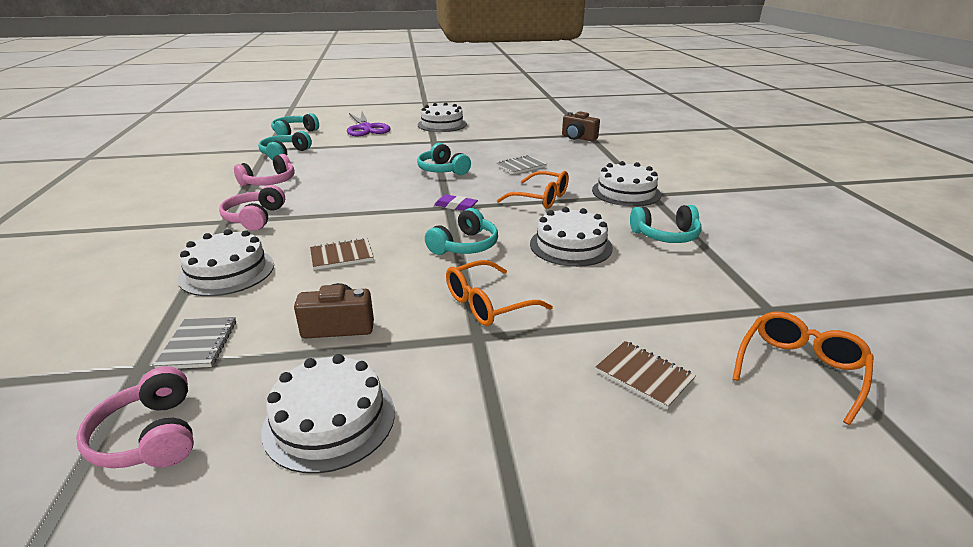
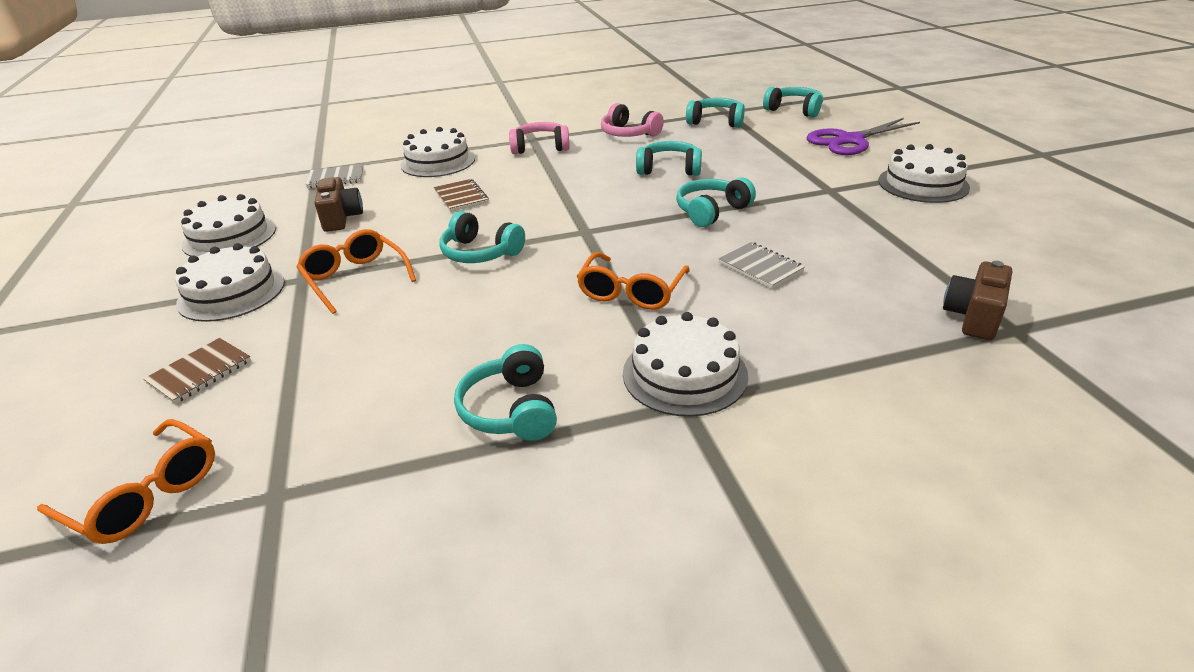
camera: 85 degrees right, 5 degrees up
pink headphones [76,366,194,468] -> none
purple eraser [434,194,478,211] -> none
white cake [530,207,613,267] -> white cake moved to [175,243,285,322]
none -> turquoise headphones [636,141,702,176]

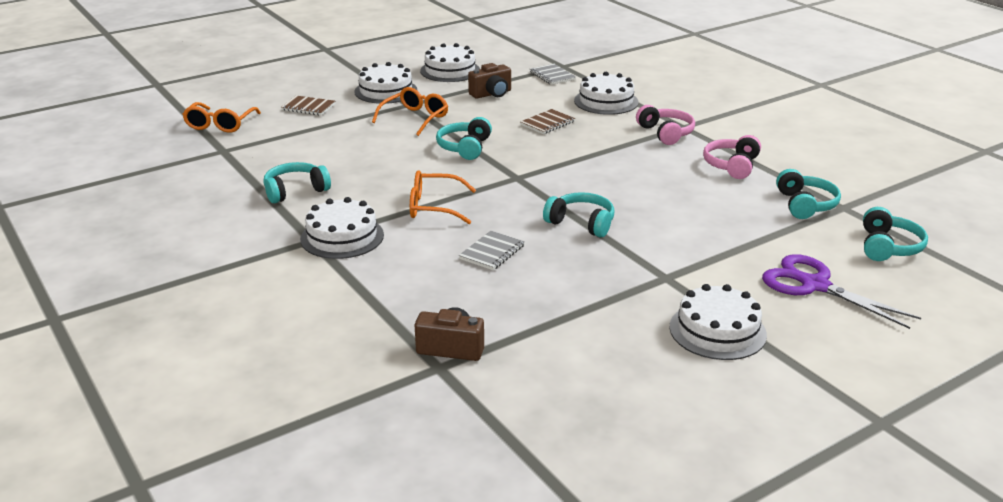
camera: 70 degrees right, 5 degrees down
turquoise headphones [636,141,702,176] -> none

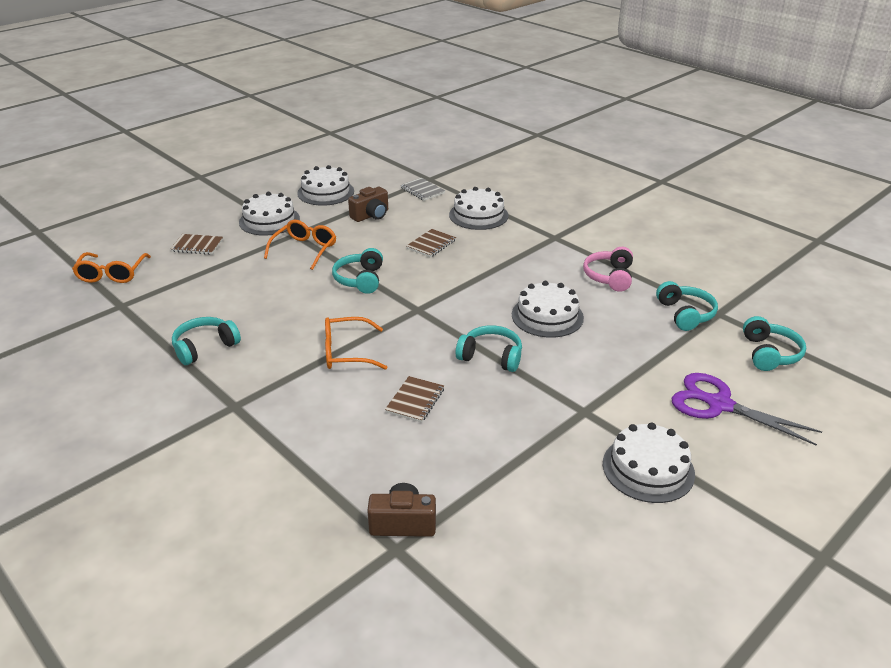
camera: 10 degrees left, 5 degrees up
white cake [300,197,384,259] -> white cake moved to [512,281,584,338]
grey notebook [459,231,525,270] -> brown notebook [385,376,444,423]
pink headphones [636,105,695,145] -> none

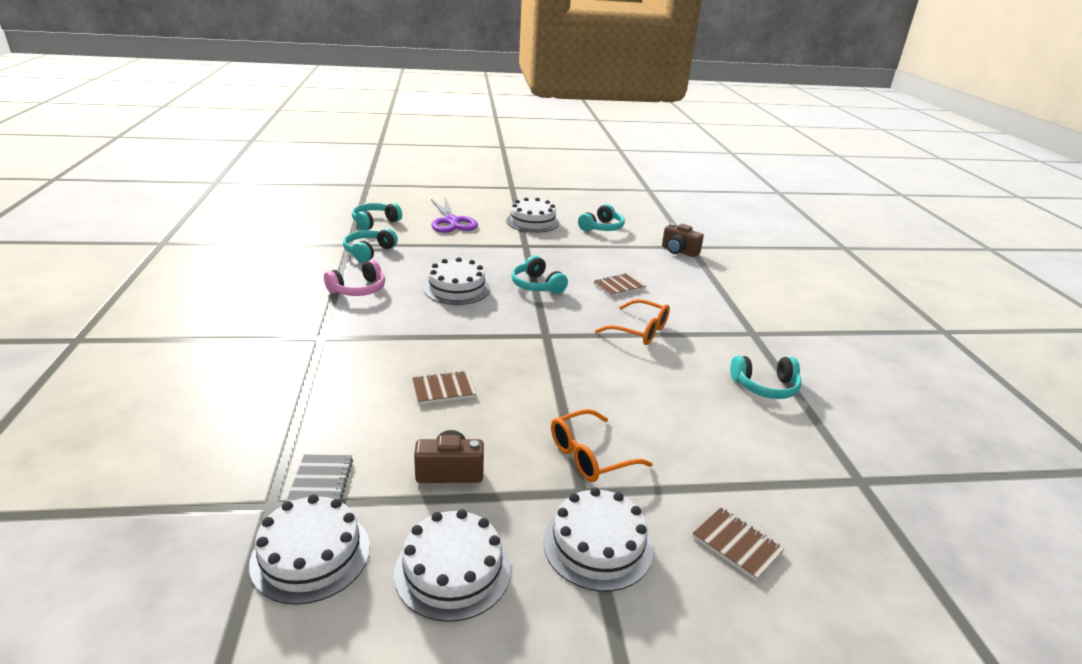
camera: 145 degrees left, 5 degrees down
orange glasses [72,252,151,283] -> none
turquoise headphones [332,248,383,294] -> turquoise headphones moved to [578,204,625,231]
white cake [449,187,508,230] -> white cake moved to [249,494,370,605]

